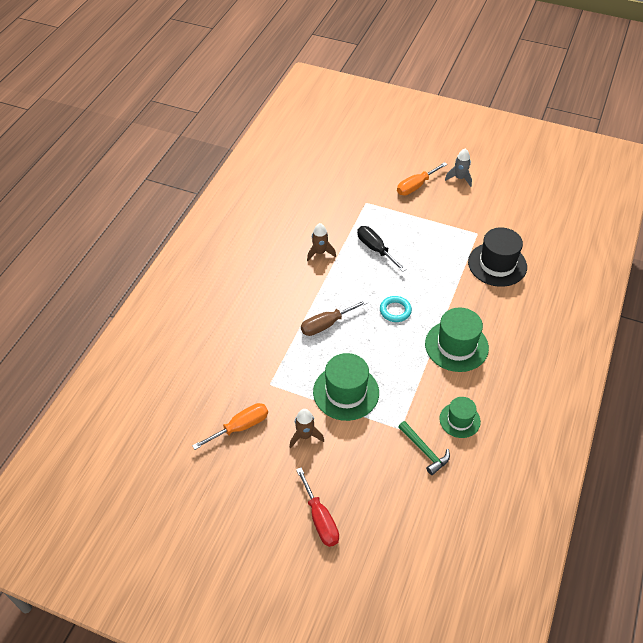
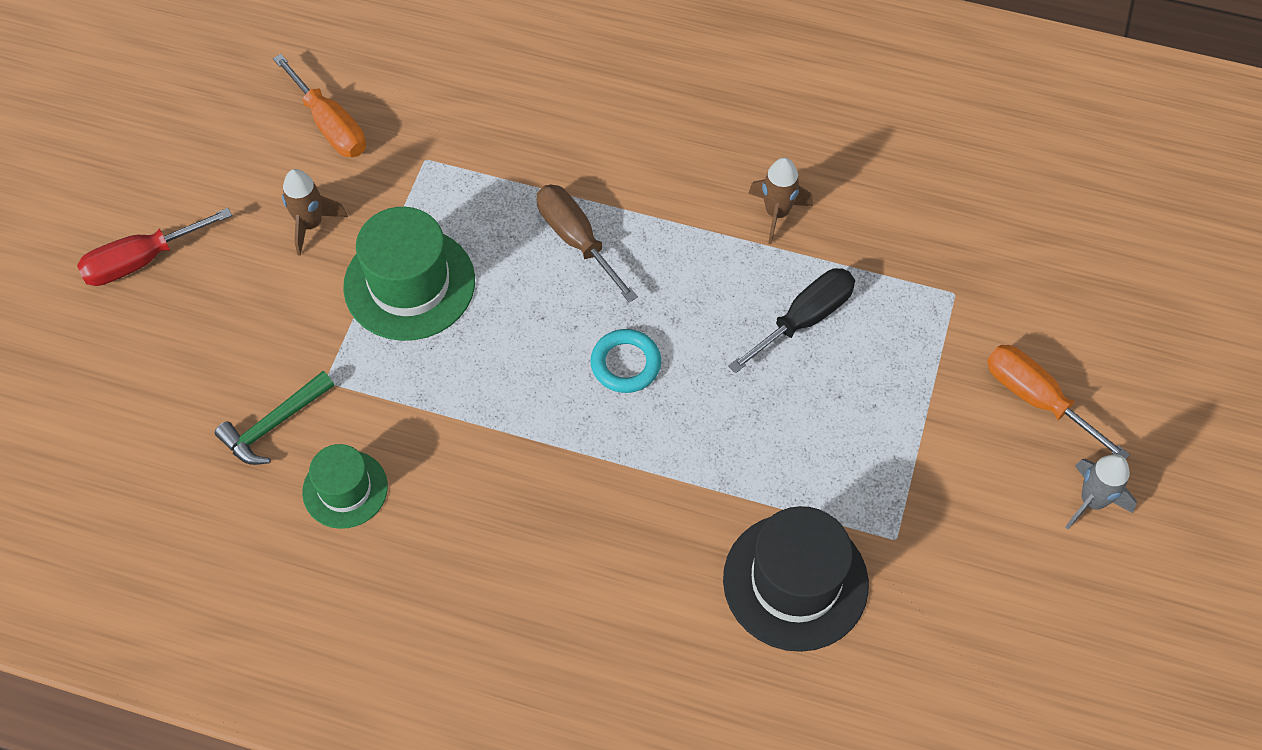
camera: 85 degrees right, 10 degrees up
green hat [425,307,489,372] -> none

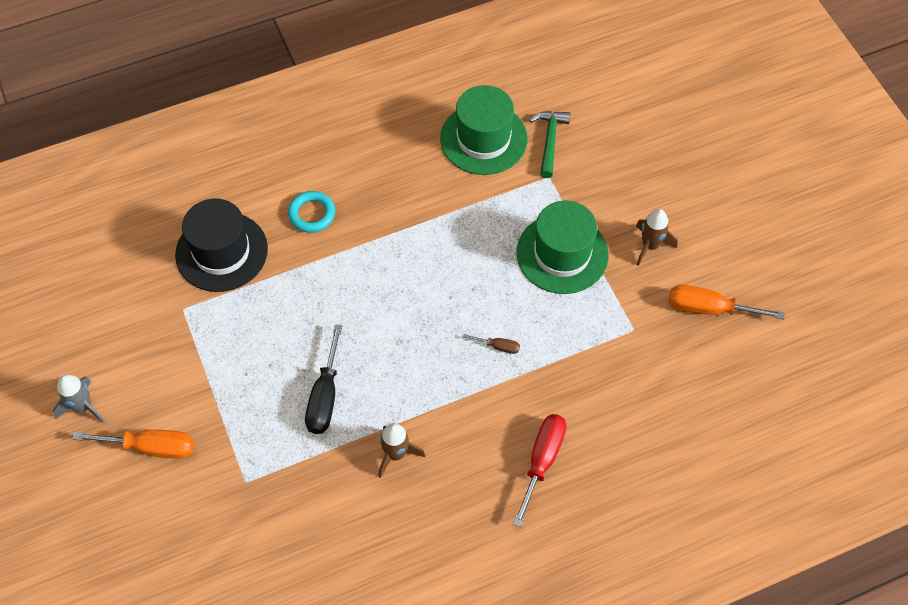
camera: 140 degrees right, 0 degrees up
red screwdriver [77,208,232,286] -> red screwdriver moved to [513,414,567,527]
green hat [302,444,388,529] -> green hat [440,85,528,175], size x1.66
brown screwdriver [537,185,638,302] -> brown screwdriver [463,334,520,354], size x0.50
turquoise ring [590,329,661,393] -> turquoise ring moved to [288,191,335,233]

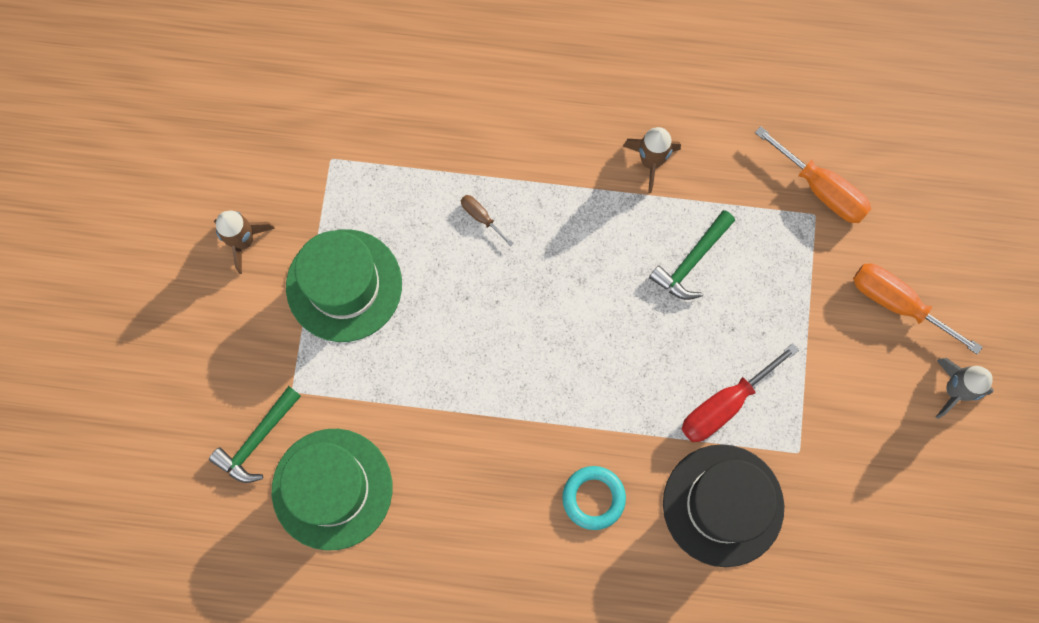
camera: 150 degrees left, 15 degrees up
black screwdriver [305,324,342,434] -> green hammer [649,210,735,300]
red screwdriver [513,414,567,527] -> red screwdriver moved to [681,343,799,442]
orange screwdriver [669,285,785,319] -> orange screwdriver moved to [755,126,871,223]

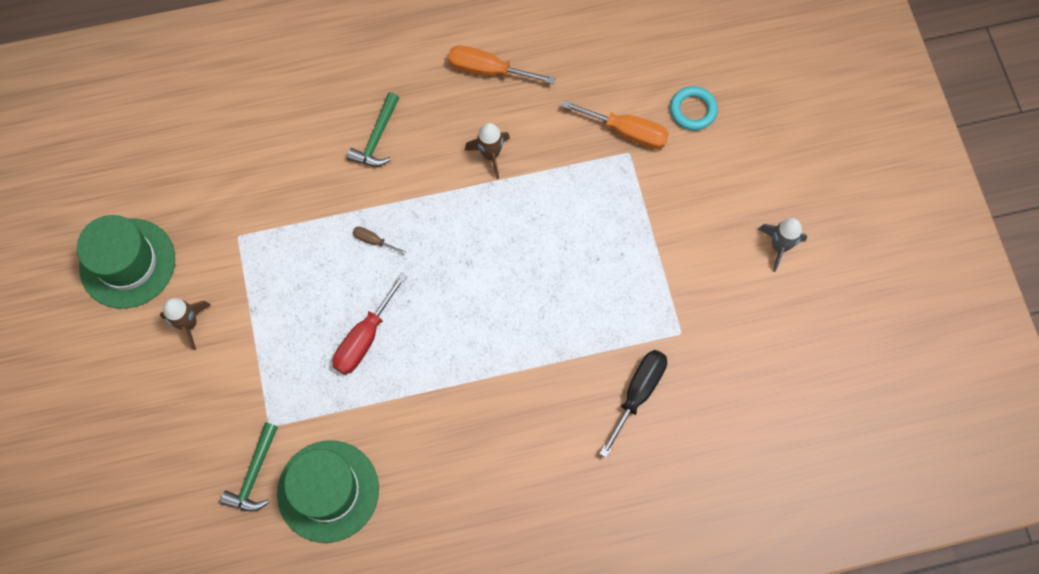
camera: 20 degrees left, 5 degrees down
green hat [286,229,402,342] -> green hat moved to [77,215,175,309]
turquoise ring [562,466,626,530] -> turquoise ring moved to [670,86,718,130]
green hammer [649,210,735,300] -> green hammer moved to [347,92,399,167]
black hat [663,444,784,567] -> black screwdriver [599,350,667,458]
red screwdriver [681,343,799,442] -> red screwdriver moved to [333,273,407,375]
orange screwdriver [853,263,983,355] -> orange screwdriver moved to [448,46,555,84]

